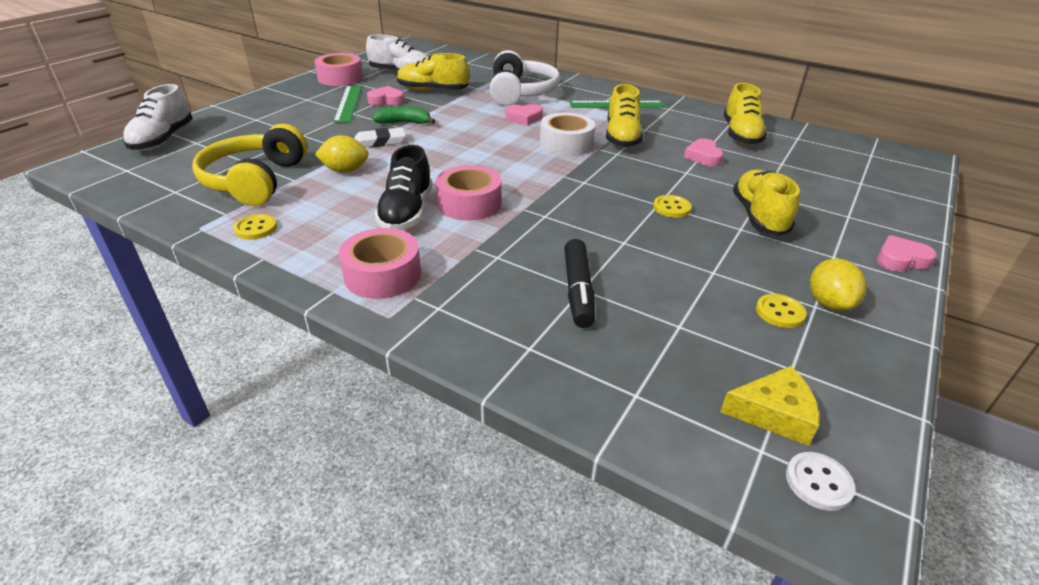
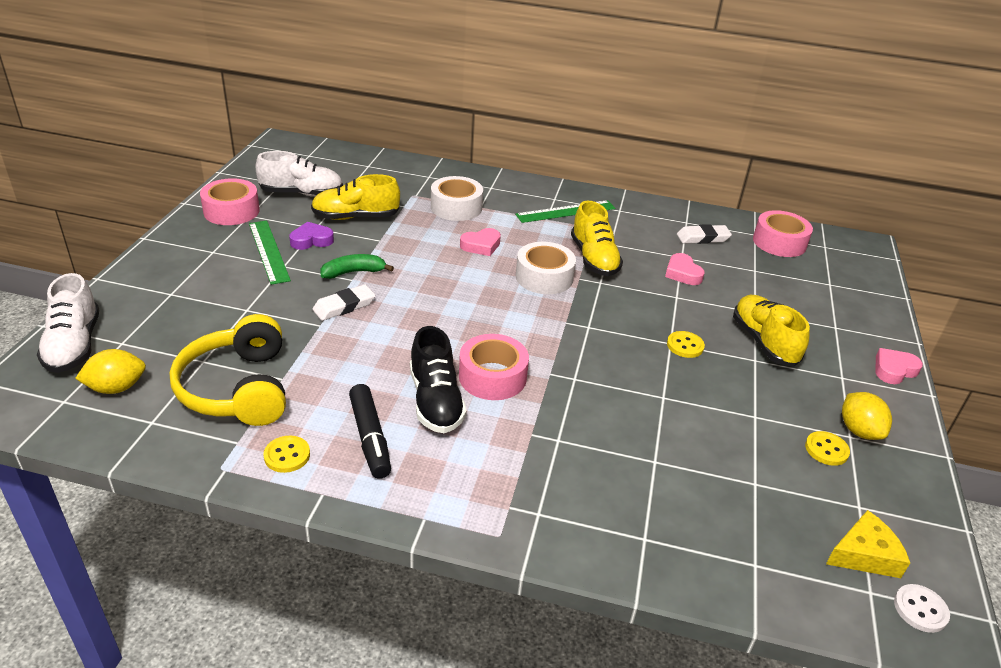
camera: 20 degrees left, 0 degrees up
yellow lemon [315,135,369,173] -> yellow lemon moved to [75,349,146,394]
pink tape [339,228,421,299] -> pink tape moved to [753,210,813,257]
pink heart [367,86,405,105] -> purple heart [289,222,334,250]
white headphones [489,50,560,106] -> white tape [431,176,483,221]
black marker [564,239,595,328] -> black marker moved to [349,384,391,479]
yellow shoe [724,83,767,145] -> white eraser [677,224,732,244]

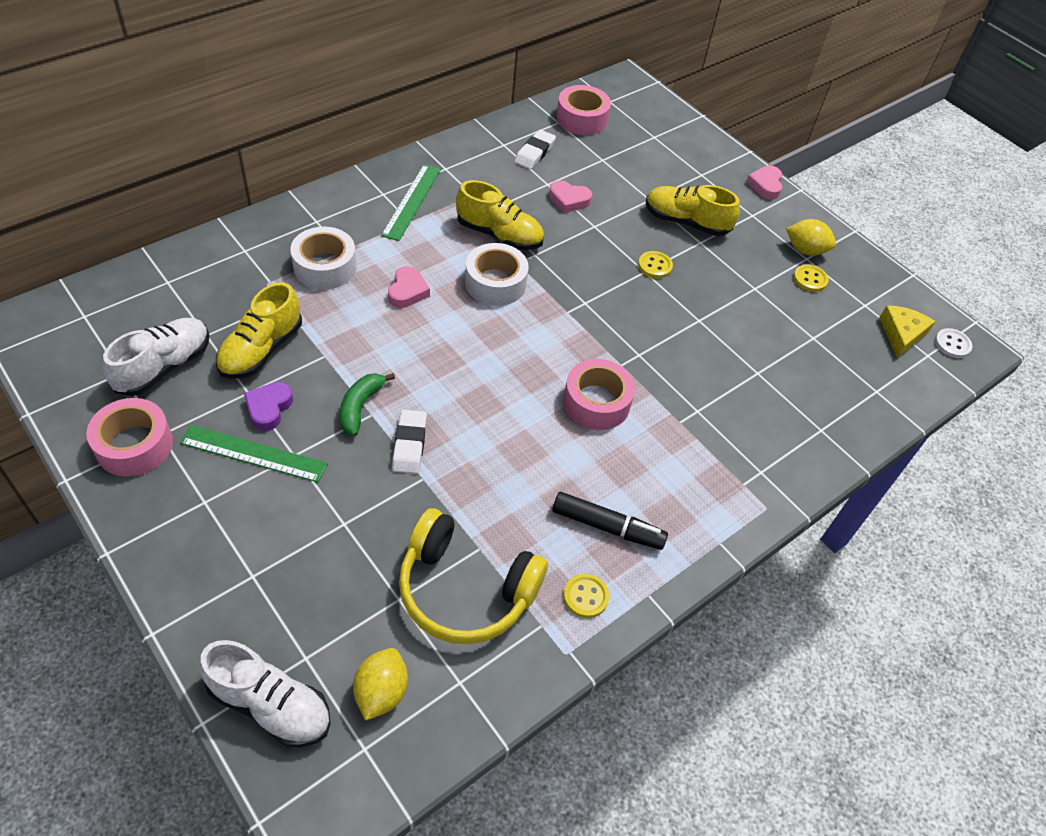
camera: 55 degrees left, 15 degrees up
black shoe [410,326,467,433] -> none

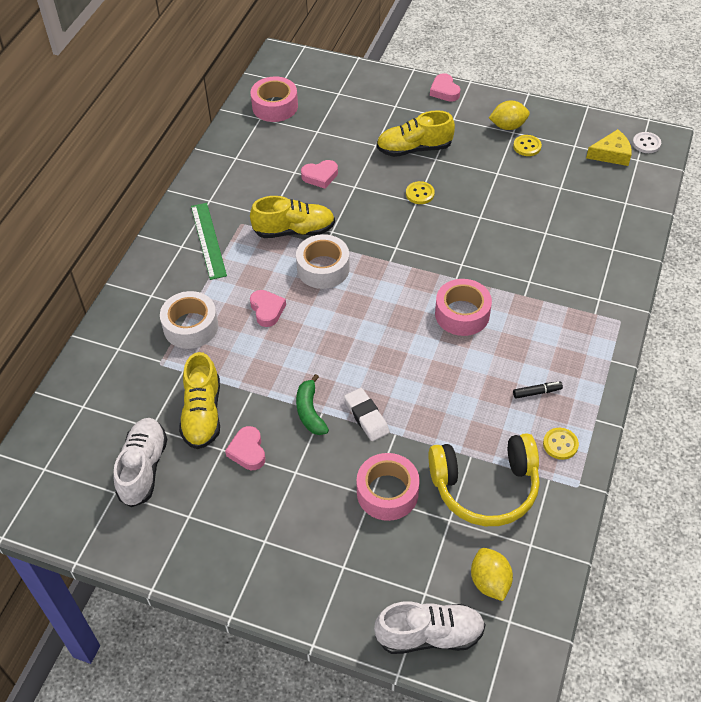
camera: 25 degrees left, 0 degrees up
pink tape [86,398,173,477] -> pink tape moved to [357,453,420,521]
green ruler [180,425,328,483] -> none
purple heart [244,382,293,431] -> pink heart [225,426,265,470]
white eraser [514,130,556,169] -> none
black marker [552,492,668,550] -> black marker [513,382,563,398], size x0.55
yellow cheese [879,305,936,358] -> yellow cheese turned 90 degrees clockwise [586,129,632,166]

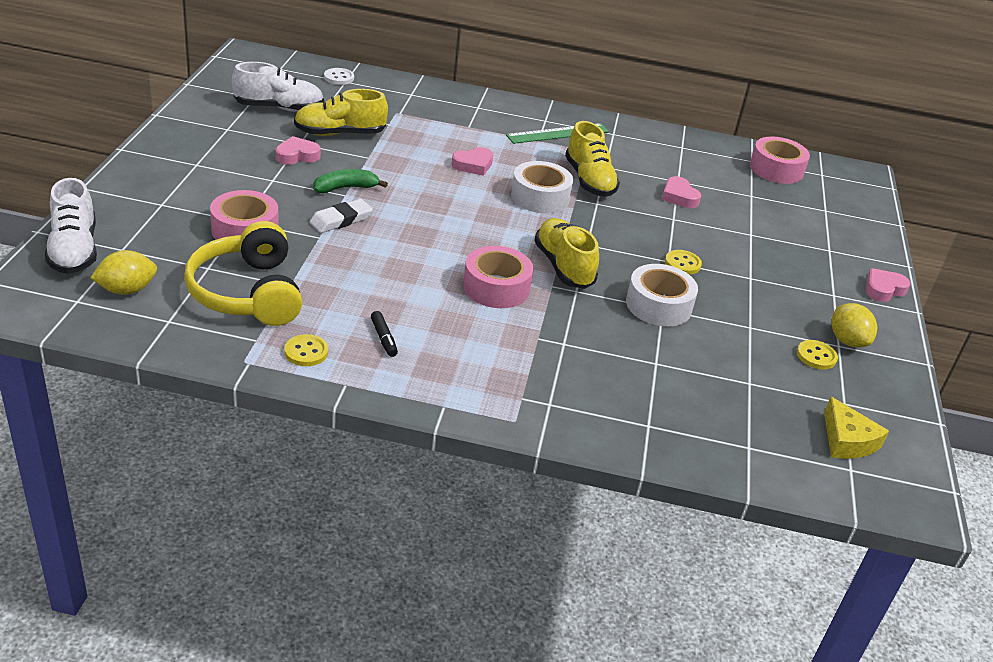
camera: 75 degrees right, 15 degrees down
white tape [160,291,218,349] -> white tape moved to [626,264,698,326]
yellow shoe [376,110,455,157] -> yellow shoe moved to [534,218,599,289]
white button [633,132,661,153] -> white button moved to [324,68,354,85]

